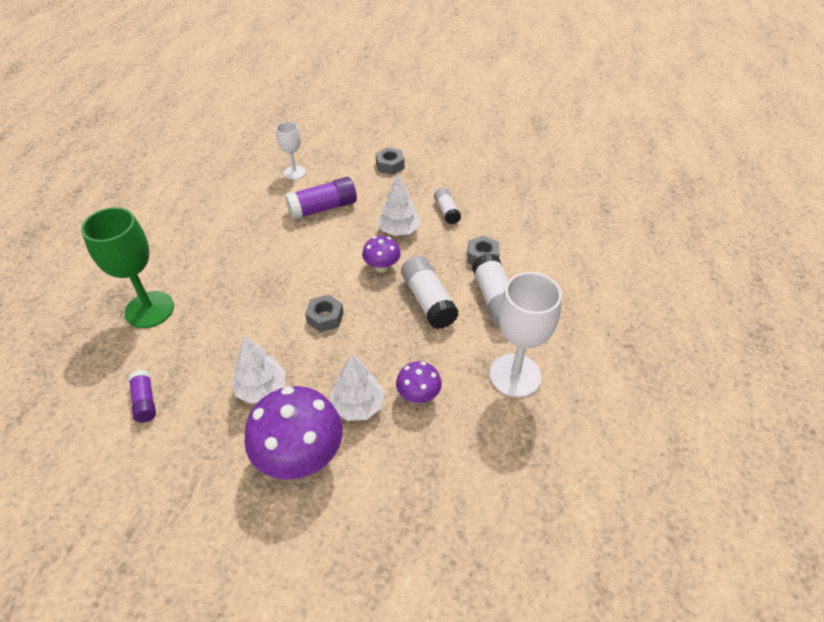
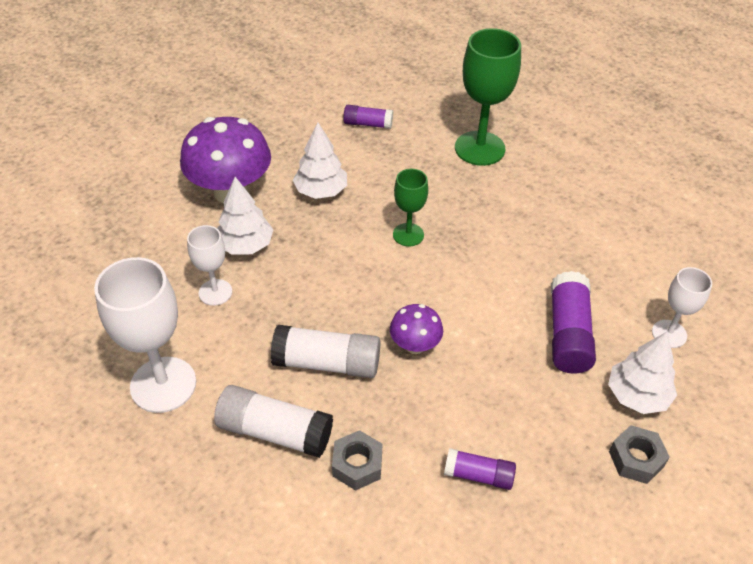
camera: 120 degrees right, 0 degrees up
grey nut [305,294,344,332] -> none
white tree [377,175,420,236] -> white tree moved to [608,331,677,414]
purple mushroom [396,361,442,404] -> white goblet [187,225,232,306]
white glue stick [434,188,461,225] -> purple glue stick [444,448,516,490]
none -> green goblet [393,169,428,246]

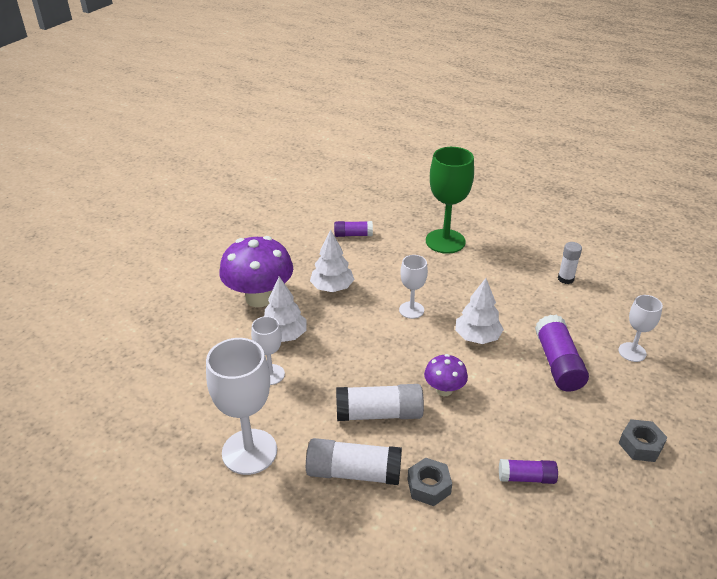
camera: 10 degrees left, 10 degrees down
green goblet [393,169,428,246] -> white goblet [399,255,428,319]
white tree [608,331,677,414] -> white tree moved to [455,278,504,344]
none -> white glue stick [558,242,582,284]

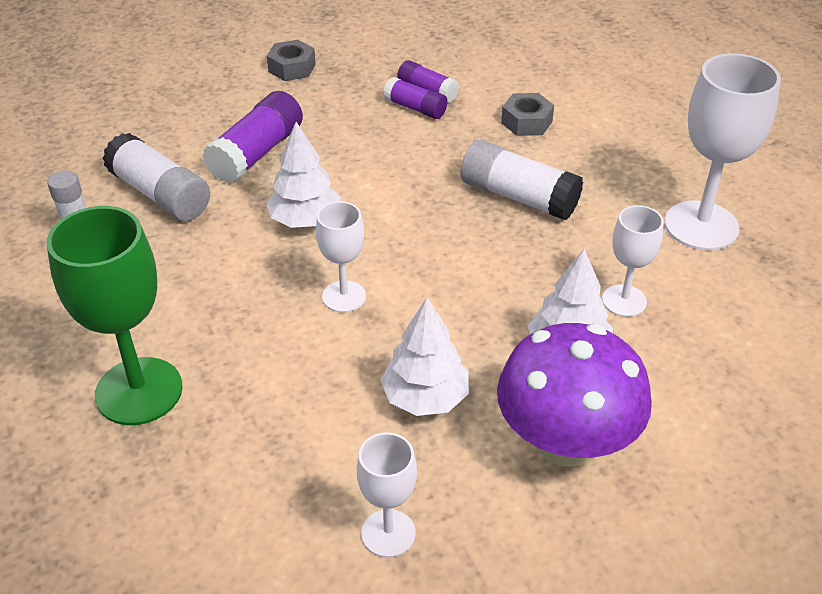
camera: 145 degrees left, 5 degrees up
white glue stick [306,438,402,485] -> white glue stick moved to [103,133,210,221]
purple glue stick [334,221,373,237] -> purple glue stick moved to [383,77,447,119]
purple mushroom [424,354,468,396] -> none
white goblet [618,295,663,362] -> white goblet moved to [357,432,417,558]

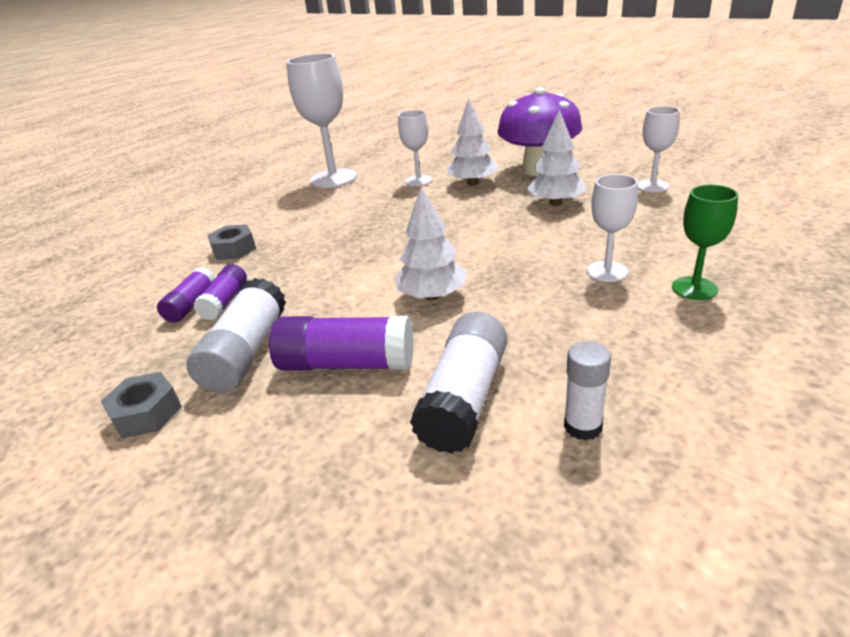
camera: 110 degrees left, 10 degrees down
green goblet [47,206,183,425] -> green goblet [672,185,738,300], size x0.56
white goblet [316,201,366,313] -> white goblet moved to [587,174,638,282]
white glue stick [460,140,583,220] -> white glue stick moved to [186,278,286,393]

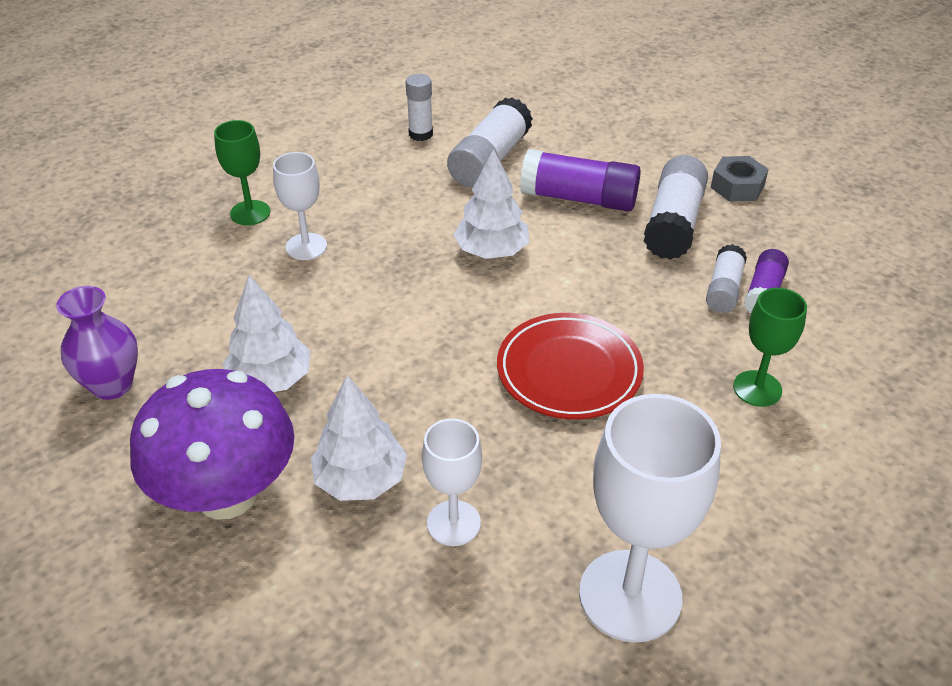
camera: 175 degrees left, 10 degrees up
purple glue stick [193,264,247,320] -> white glue stick [706,244,747,313]
grey nut [207,224,256,260] -> green goblet [733,288,807,407]
white goblet [638,106,680,192] -> purple vase [56,286,138,400]
none -> red plate [497,313,644,419]

